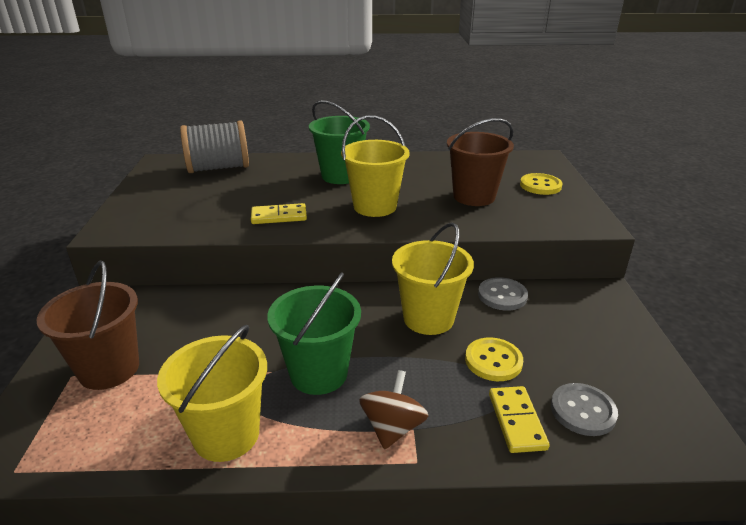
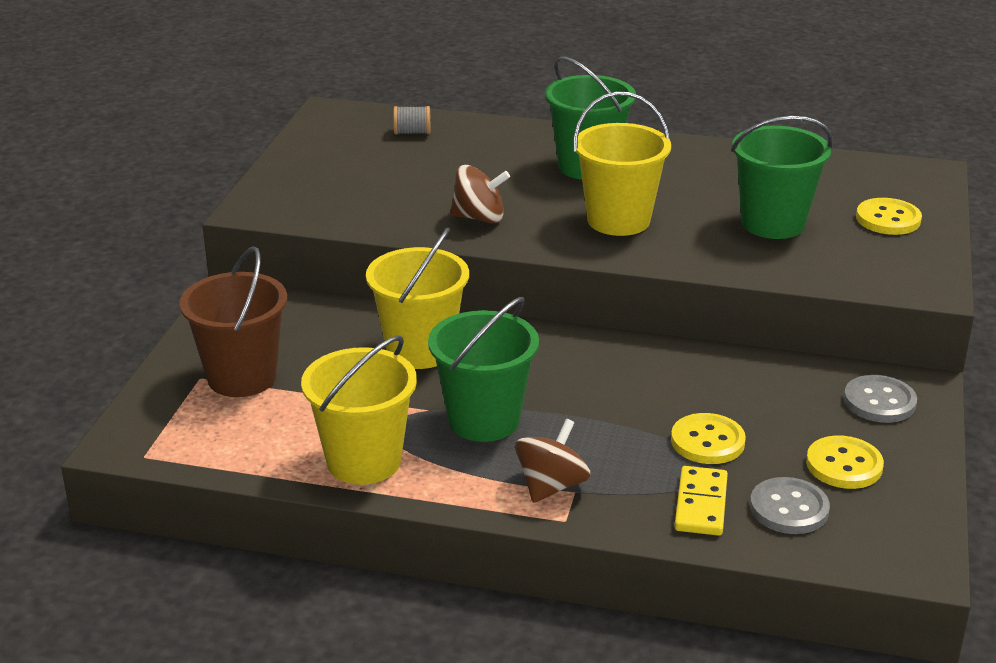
camera: 15 degrees right, 0 degrees up
grey spool [180,120,249,173] -> grey spool [393,106,430,134], size x0.41
yellow domino [251,203,307,224] -> brown spinning top [450,165,510,223]
yellow bucket [392,223,474,335] -> yellow bucket moved to [366,227,469,369]
brown bucket [447,118,514,206] -> green bucket [731,116,833,239]
grey button [478,277,528,311] -> grey button moved to [844,375,917,423]
none -> yellow button [806,435,884,489]

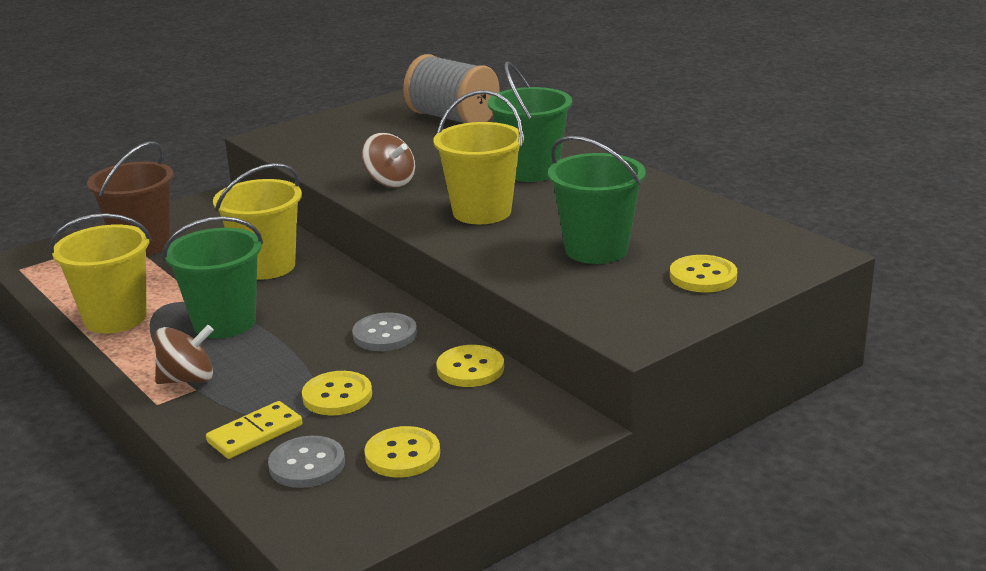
camera: 40 degrees right, 5 degrees down
grey spool [393,106,430,134] -> grey spool [403,54,500,123], size x2.47
grey button [844,375,917,423] -> grey button moved to [352,312,417,351]
none -> yellow button [436,345,504,387]

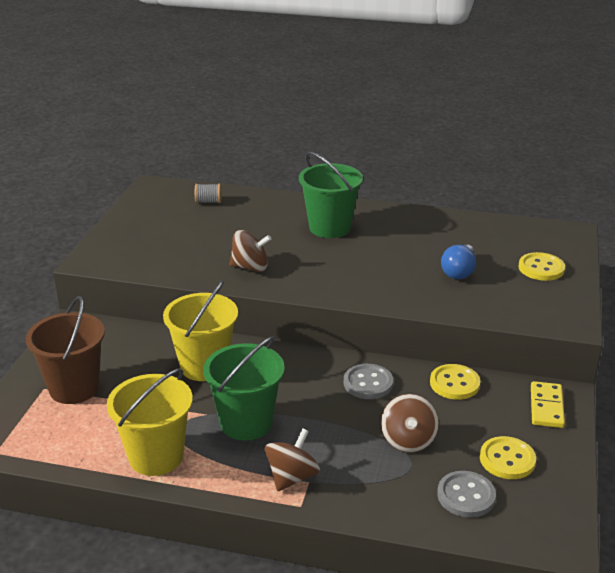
camera: 40 degrees left, 5 degrees up
yellow domino [206,401,303,459] -> yellow domino moved to [531,381,565,428]
yellow button [302,371,372,416] -> brown spinning top [381,394,439,453]
grey spool [403,54,500,123] -> grey spool [195,184,222,203], size x0.41
yellow bucket [433,90,524,224] -> none
green bucket [548,136,646,264] -> blue light bulb [441,244,476,279]

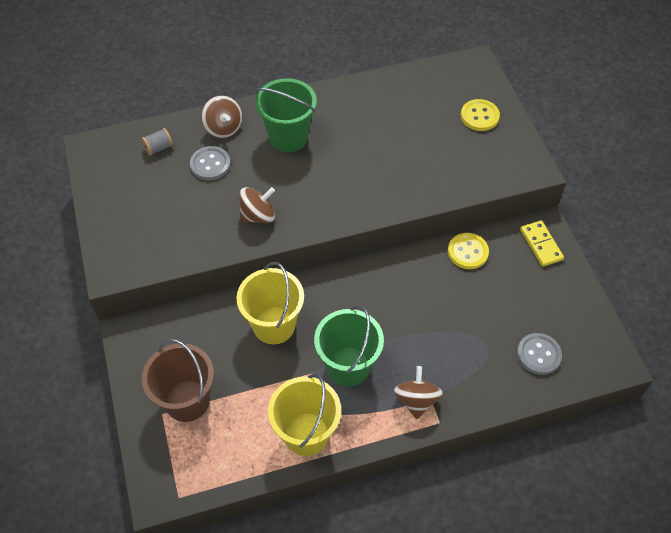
camera: 30 degrees left, 25 degrees up
grey button [344,364,393,399] -> grey button moved to [190,146,231,181]
brown spinning top [381,394,439,453] -> brown spinning top moved to [201,95,242,138]
blue light bulb [441,244,476,279] -> none
yellow button [480,436,536,479] -> none

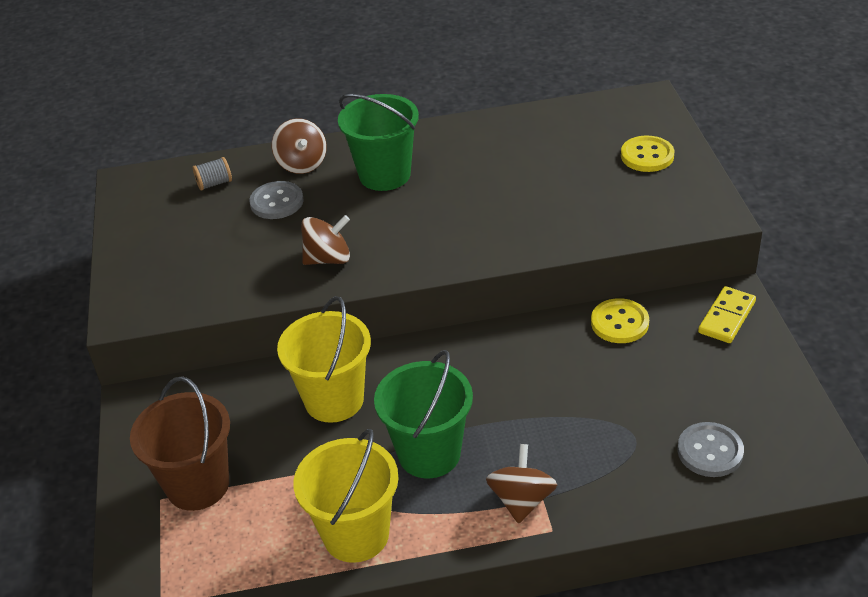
camera: 10 degrees right, 15 degrees down
yellow domino [520,220,564,267] -> yellow domino turned 45 degrees clockwise [698,286,756,343]

